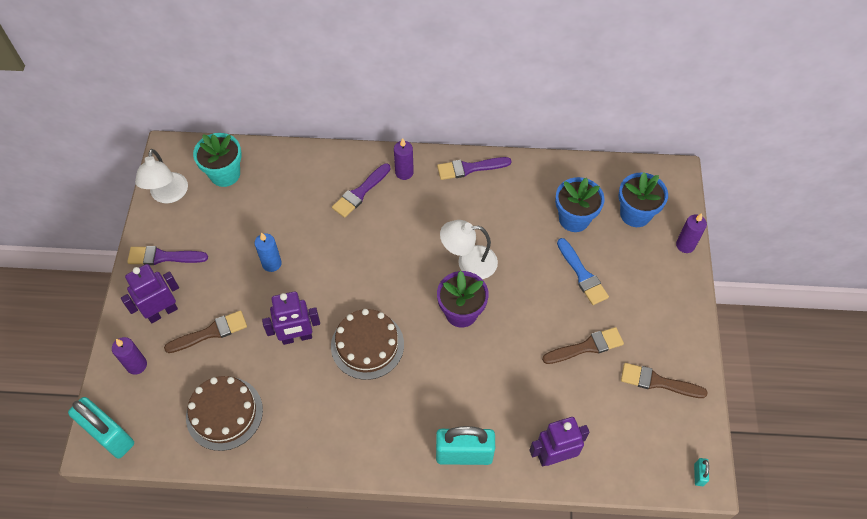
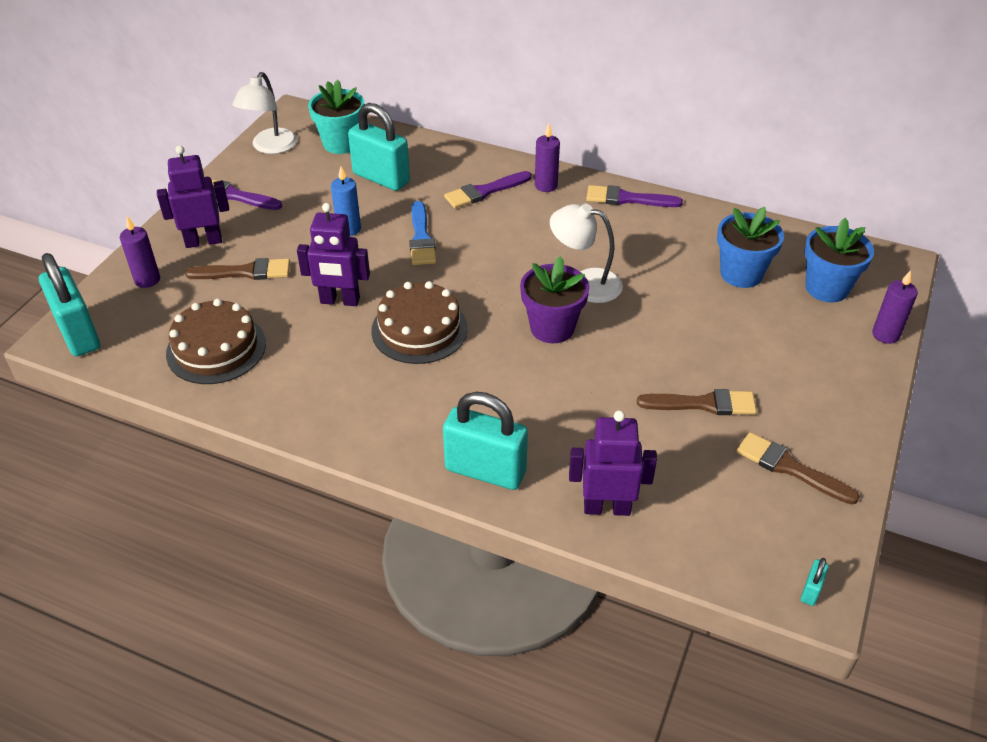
camera: 20 degrees right, 15 degrees down
blue brush [557,238,609,305] -> blue brush moved to [409,201,436,265]
none -> turquoise padlock [348,103,410,191]

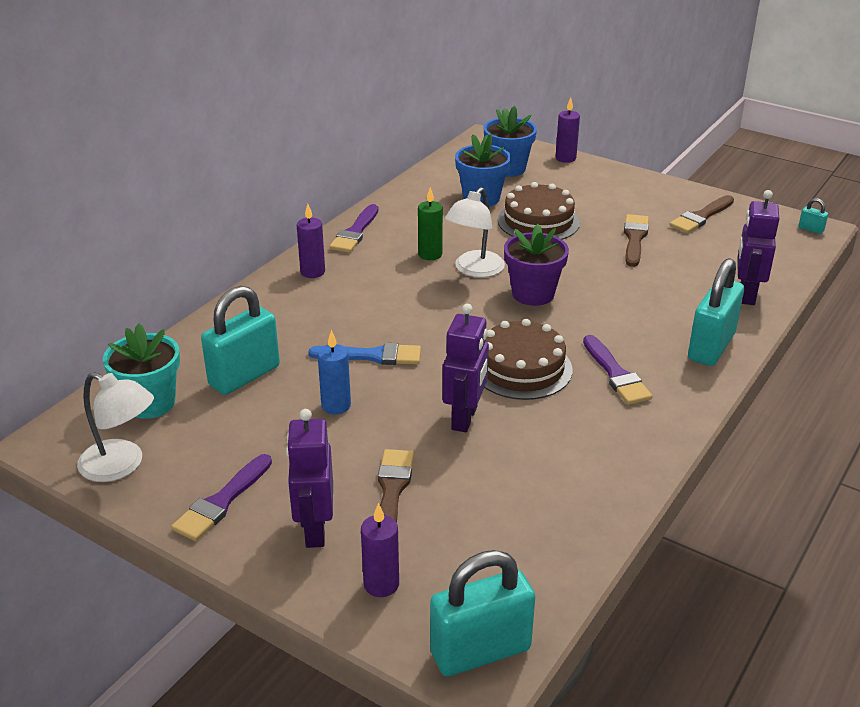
camera: 80 degrees left, 10 degrees down
brown cake [166,299,266,384] -> brown cake moved to [498,182,580,240]
purple brush [444,171,532,208] -> purple brush moved to [583,335,653,405]
none -> green candle [418,187,443,260]

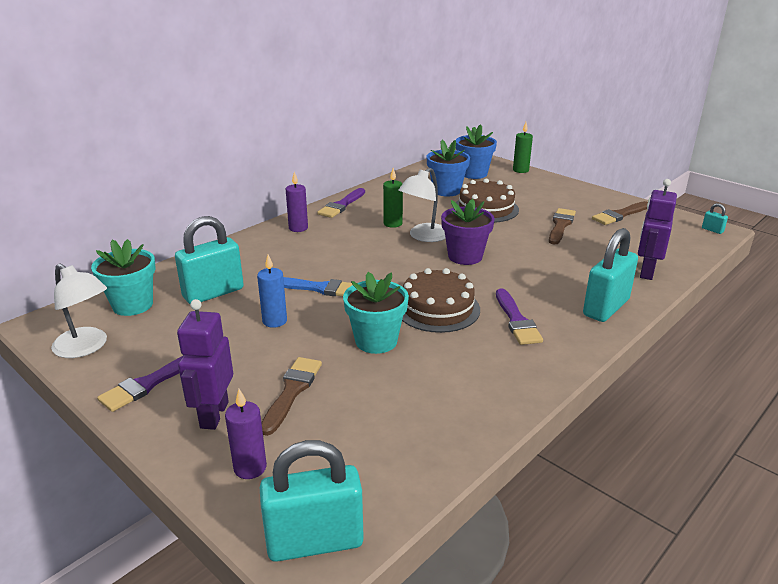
camera: 10 degrees right, 5 degrees down
purple robot [443,304,489,432] -> turquoise flower pot [343,272,409,354]
purple candle [556,97,580,163] -> green candle [513,122,533,173]

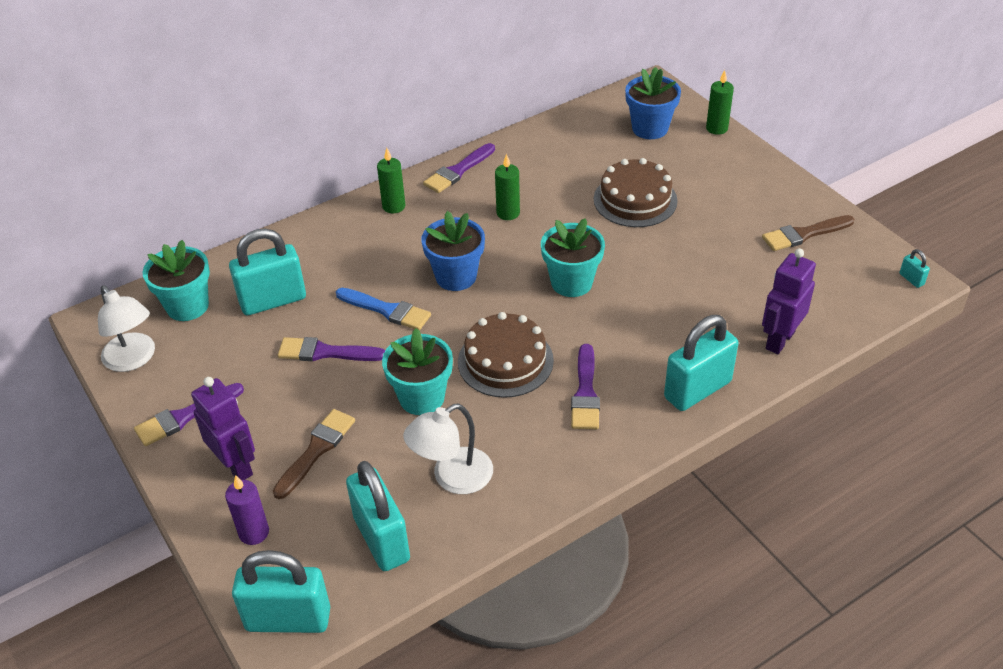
camera: 15 degrees right, 15 degrees up
purple robot [177,299,233,430] -> purple robot turned 120 degrees clockwise [191,377,255,480]
blue candle [257,254,287,328] -> purple brush [278,337,385,361]
purple candle [286,172,308,232] -> green candle [377,148,406,213]
white lamp [399,168,446,242] -> white lamp moved to [403,403,493,494]
blue flower pot [426,140,470,197] -> blue flower pot moved to [421,211,485,291]
purple flower pot [441,199,495,265] -> turquoise flower pot [541,218,605,297]
brown brush [549,208,576,245] -> none
none -> turquoise padlock [346,461,410,571]

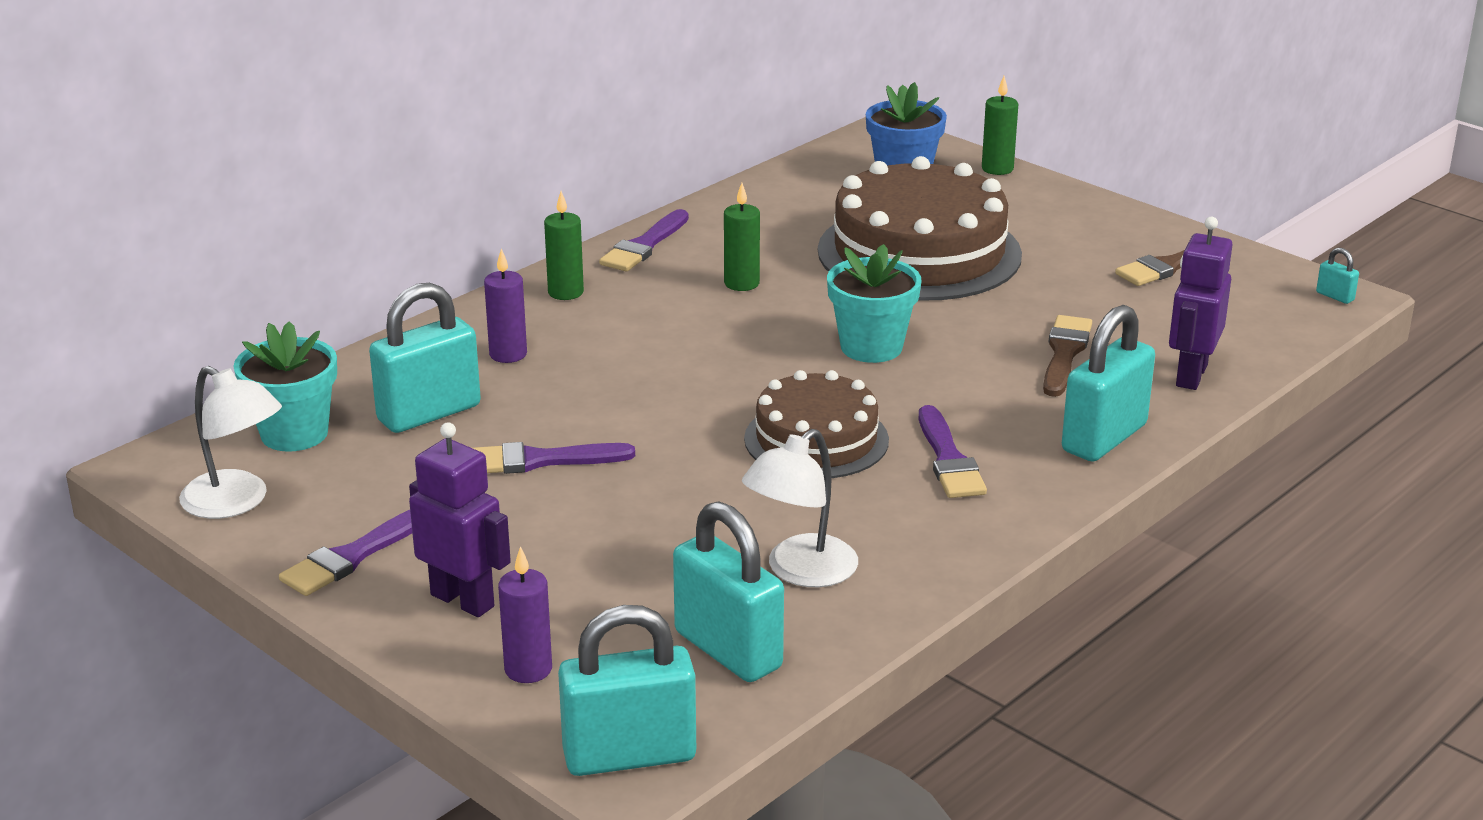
camera: 15 degrees left, 15 degrees down
brown brush [273,409,355,499] -> brown brush moved to [1043,315,1092,397]
blue brush [336,288,431,330] -> none
turquoise flower pot [382,328,453,415] -> none
blue flower pot [421,211,485,291] -> none
brown cake [594,158,678,227] -> brown cake [818,156,1022,301], size x1.65
none -> purple candle [484,248,527,363]

